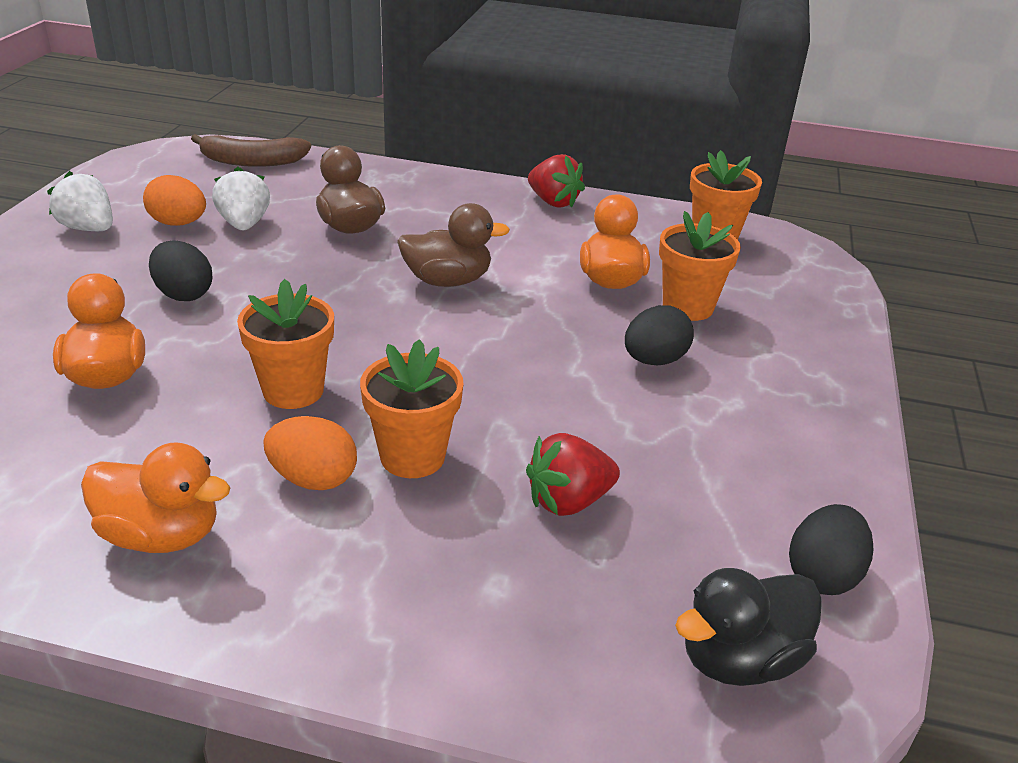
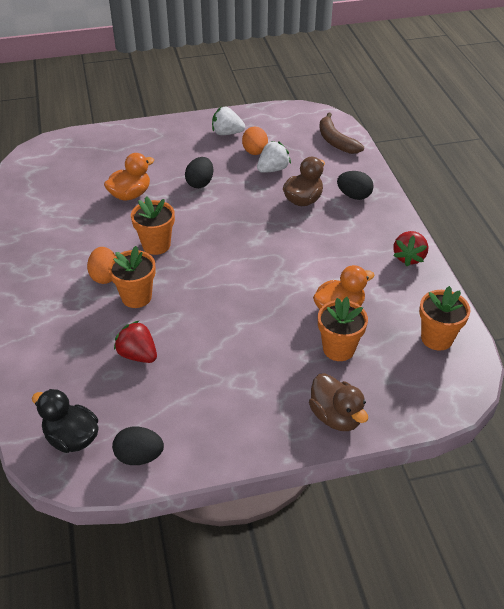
camera: 65 degrees right, 10 degrees up
white strawberry [47,171,113,231] -> white strawberry turned 90 degrees counterclockwise [212,107,245,135]
orange duck [81,442,230,553] -> none
brown duck [397,203,510,287] -> brown duck moved to [309,373,368,431]
black egg [625,305,694,365] -> black egg moved to [337,171,374,200]

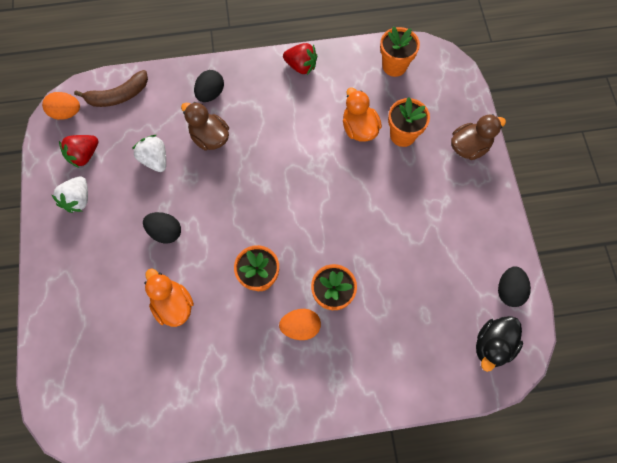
camera: 85 degrees left, 25 degrees up
red strawberry [114,320,157,363] -> red strawberry moved to [59,135,99,168]
orange egg [242,127,268,155] -> orange egg moved to [42,92,80,120]

